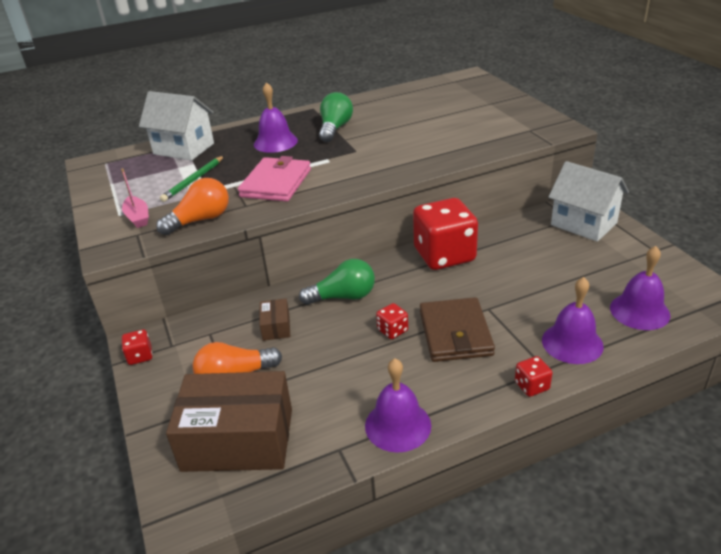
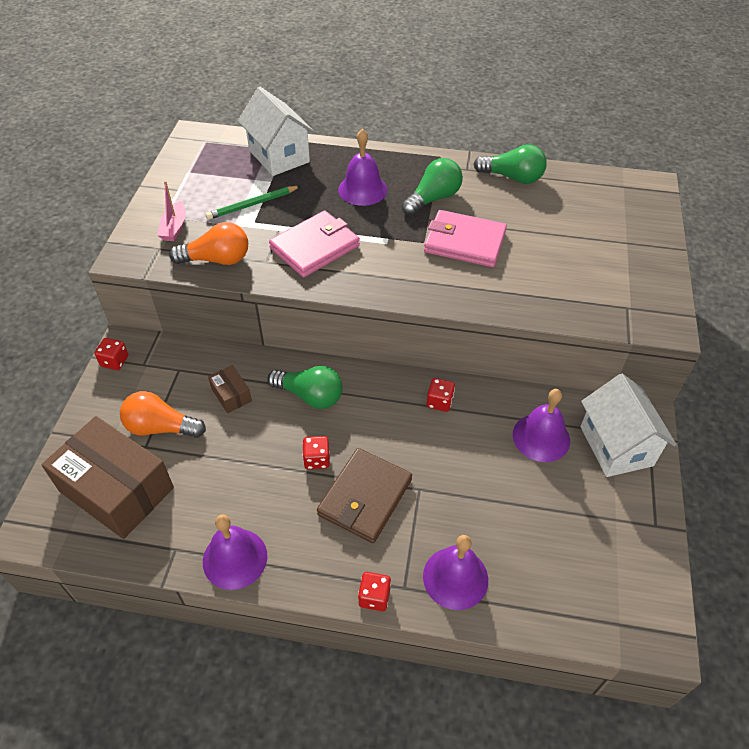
camera: 30 degrees right, 15 degrees up
brown box [260,298,290,341] -> brown box turned 60 degrees counterclockwise [208,365,252,413]
red dice [413,198,478,270] -> red dice [427,378,455,412], size x0.42
purple bell [610,246,670,330] -> purple bell moved to [513,389,570,462]
none -> pink wallet [424,210,507,267]
none -> green light bulb [474,145,547,184]

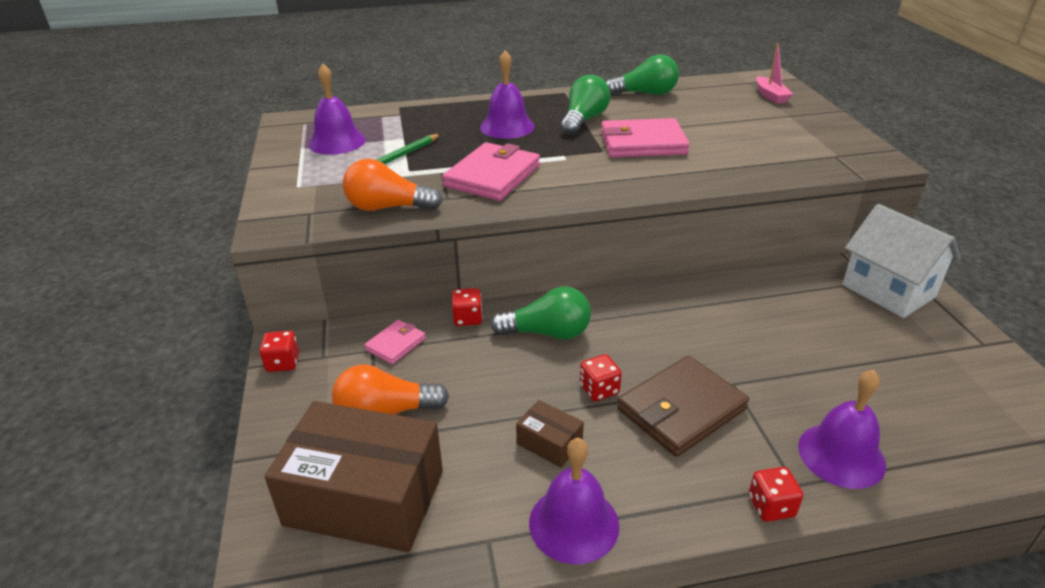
camera: 20 degrees left, 15 degrees down
pink boat [157,181,186,241] -> pink boat moved to [756,43,793,104]
orange light bulb [169,222,248,265] -> orange light bulb turned 150 degrees counterclockwise [343,159,443,211]
brown box [208,365,252,413] -> brown box moved to [516,400,584,468]
white house [238,87,315,176] -> none
brown wallet [317,448,412,543] -> brown wallet turned 45 degrees clockwise [617,356,749,457]
red dice [427,378,455,412] -> red dice moved to [452,288,483,326]
purple bell [513,389,570,462] -> purple bell moved to [308,64,366,155]
none -> pink wallet [364,320,426,364]

